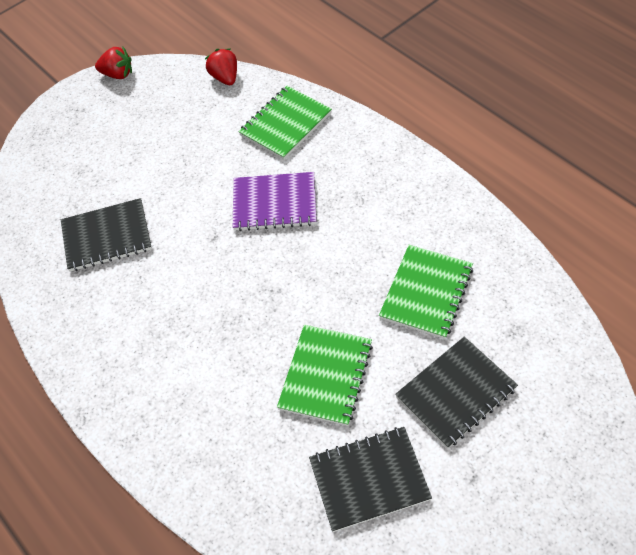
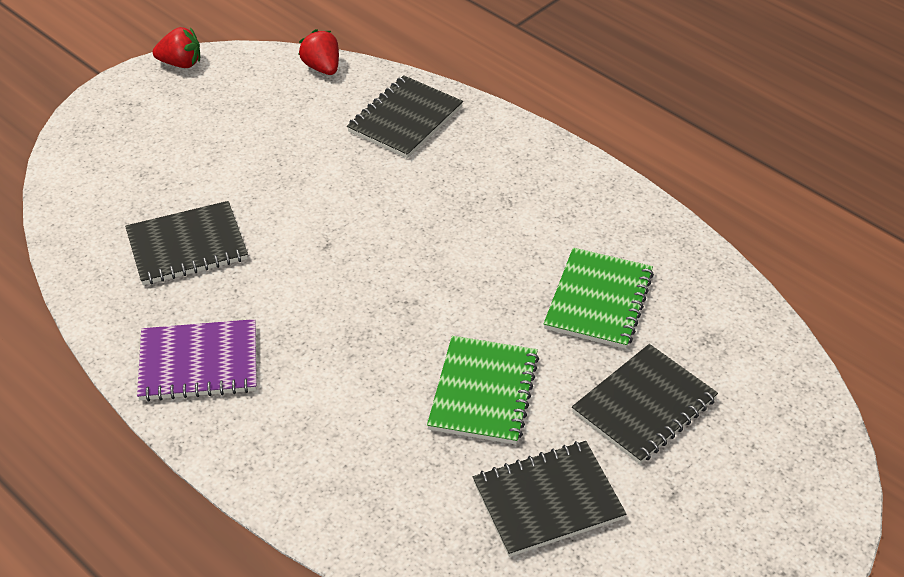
camera: 10 degrees left, 10 degrees down
purple notebook [233,172,317,231] -> purple notebook moved to [137,319,256,401]
green notebook [238,86,332,160] -> black notebook [347,75,463,159]

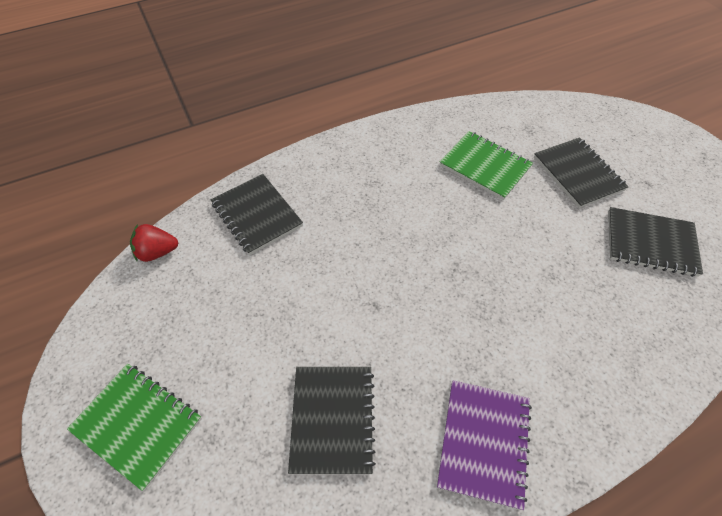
camera: 70 degrees left, 10 degrees up
red strawberry [153,27,200,68] -> none
green notebook [427,336,539,444] -> green notebook moved to [67,364,202,491]
black notebook [473,441,626,557] -> black notebook turned 75 degrees counterclockwise [608,207,703,277]

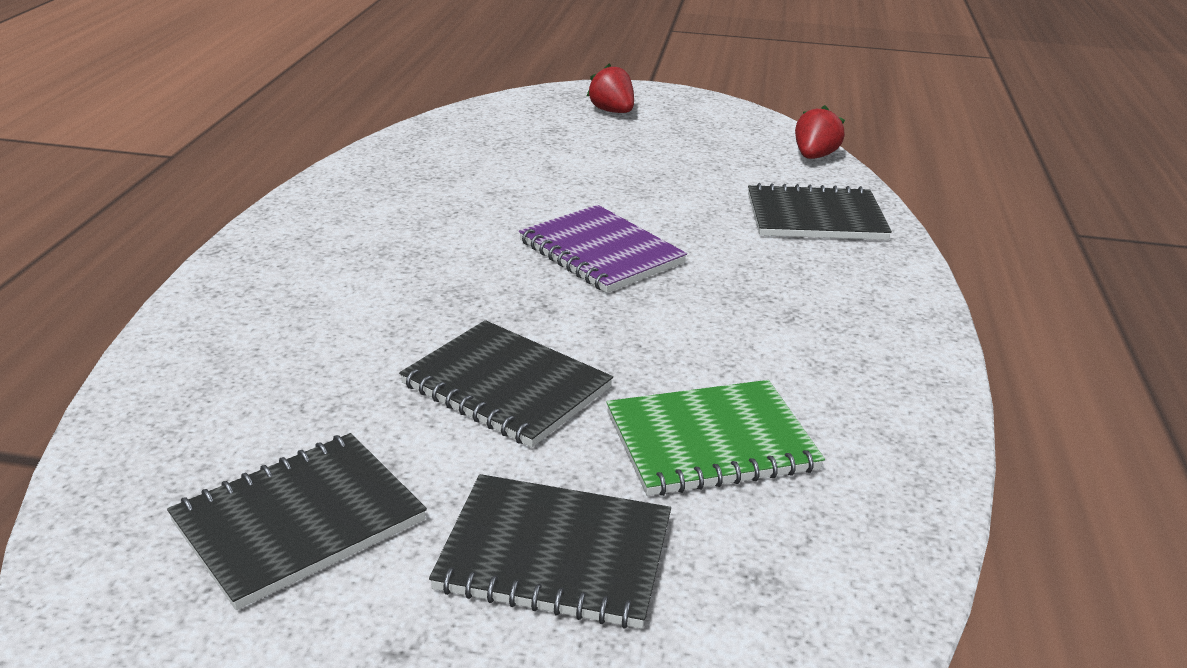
camera: 125 degrees right, 25 degrees down
green notebook [67,364,202,491] -> red strawberry [586,63,634,113]
black notebook [288,367,376,474] -> black notebook moved to [399,320,613,447]
purple notebook [437,380,532,510] -> purple notebook moved to [519,205,687,293]

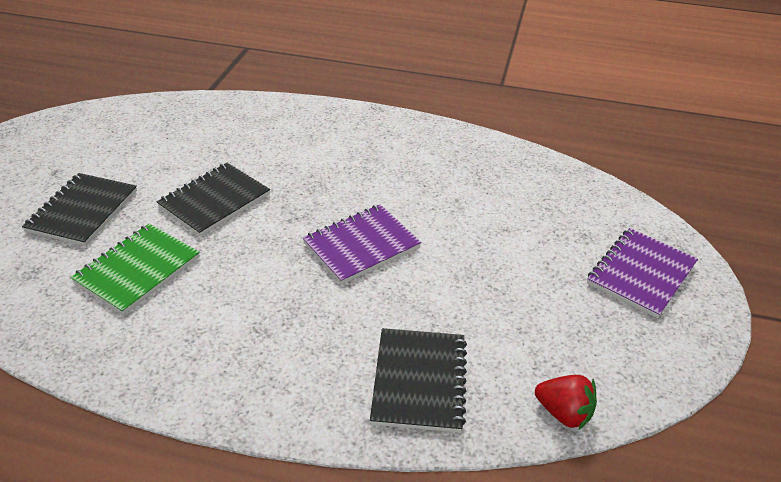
camera: 95 degrees right, 10 degrees up
black notebook [167,433,427,610] -> none
red strawberry [586,63,634,113] -> purple notebook [587,228,698,318]
green notebook [606,380,825,496] -> green notebook turned 45 degrees clockwise [70,224,200,315]

